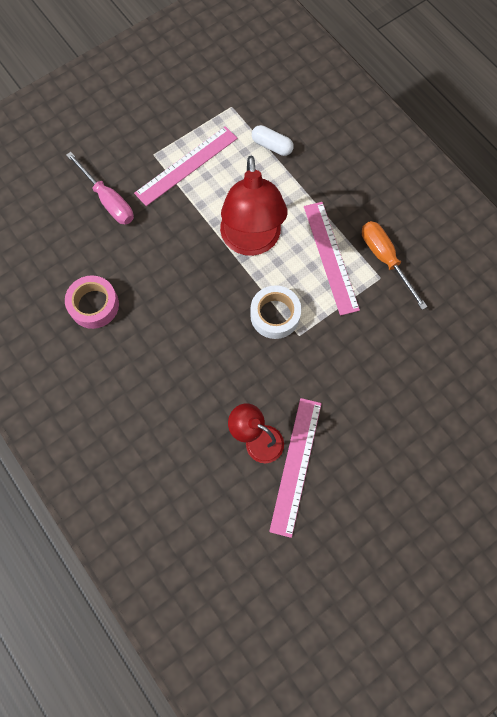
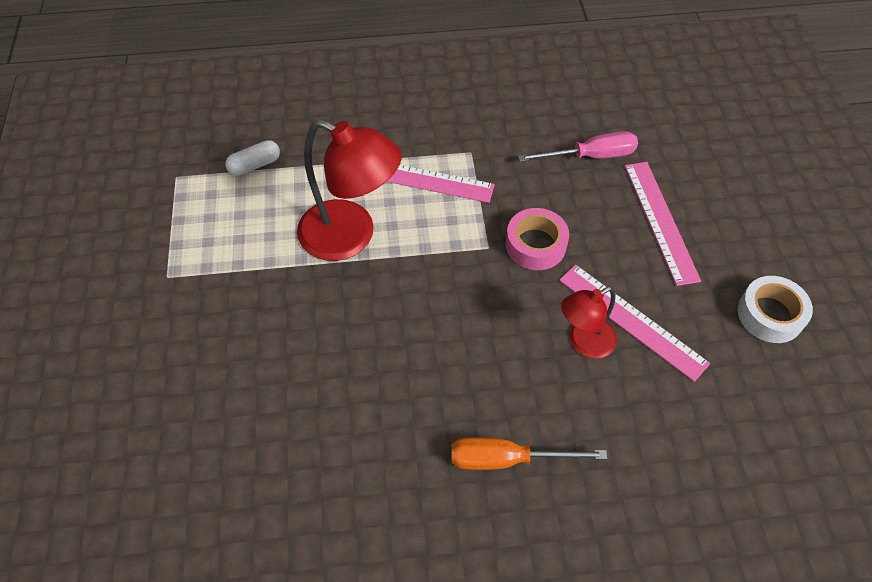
camera: 60 degrees left, 15 degrees down
pink tape [65,275,119,329] -> pink tape moved to [506,208,569,270]
pink screwdriver [66,152,134,225] -> pink screwdriver moved to [518,131,638,162]
pink ruler [134,126,238,206] -> pink ruler moved to [625,162,701,286]
white tape [250,285,301,339] -> white tape moved to [738,276,813,343]
orange screwdriver [362,221,428,310] -> orange screwdriver moved to [451,437,607,470]

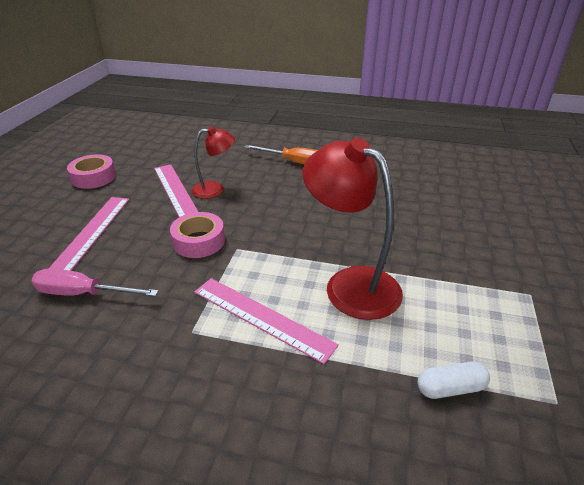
camera: 160 degrees left, 20 degrees down
white tape [738,276,813,343] -> pink tape [67,154,116,189]

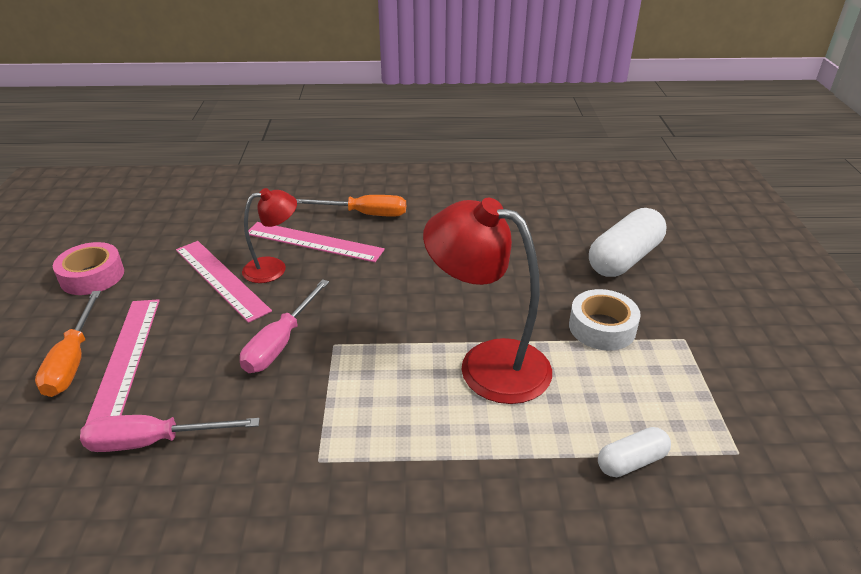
camera: 15 degrees left, 0 degrees up
pink tape [170,212,225,258] -> pink screwdriver [240,279,329,373]
pink ruler [194,278,339,364] -> pink ruler moved to [248,222,385,262]
none -> orange screwdriver [35,291,101,397]
none -> white tape [569,289,641,350]
none -> white capsule [589,208,666,277]

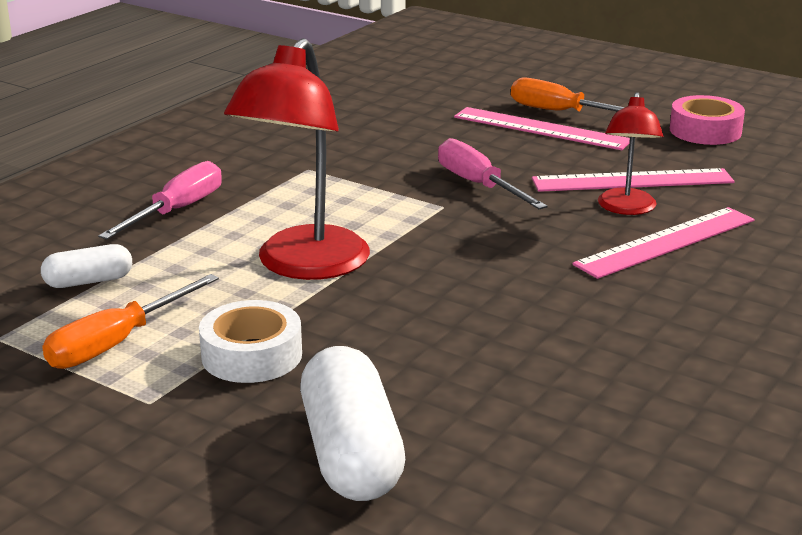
camera: 125 degrees right, 10 degrees down
pink screwdriver [80,415,260,452] -> pink screwdriver moved to [98,161,222,239]
orange screwdriver [296,195,406,217] -> orange screwdriver moved to [42,274,219,369]
red lamp [423,198,552,404] -> red lamp turned 135 degrees clockwise [224,38,370,280]
white capsule [598,427,671,477] -> white capsule turned 60 degrees clockwise [41,244,132,288]

